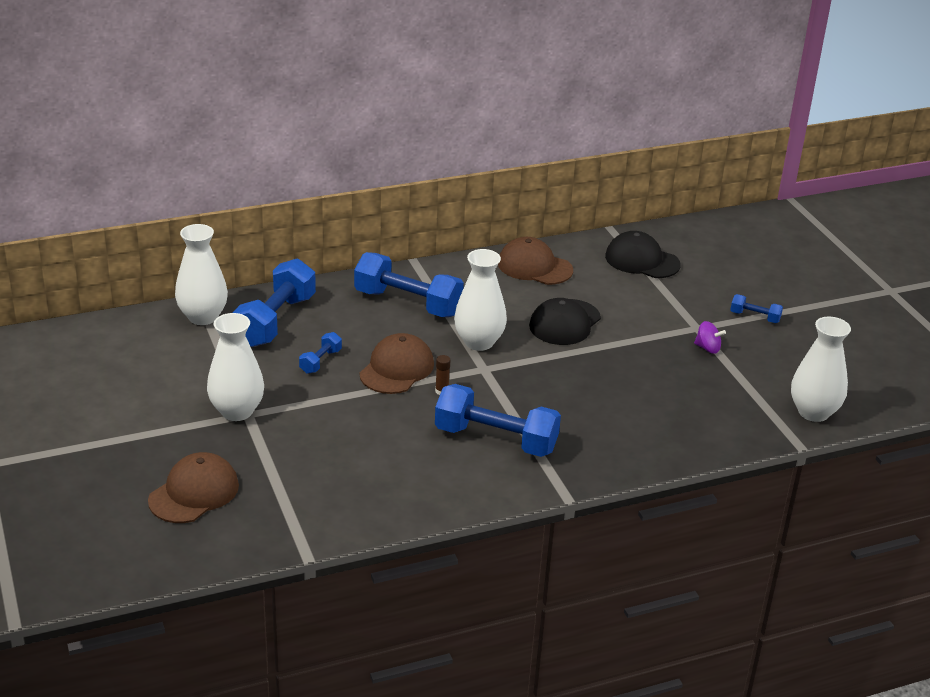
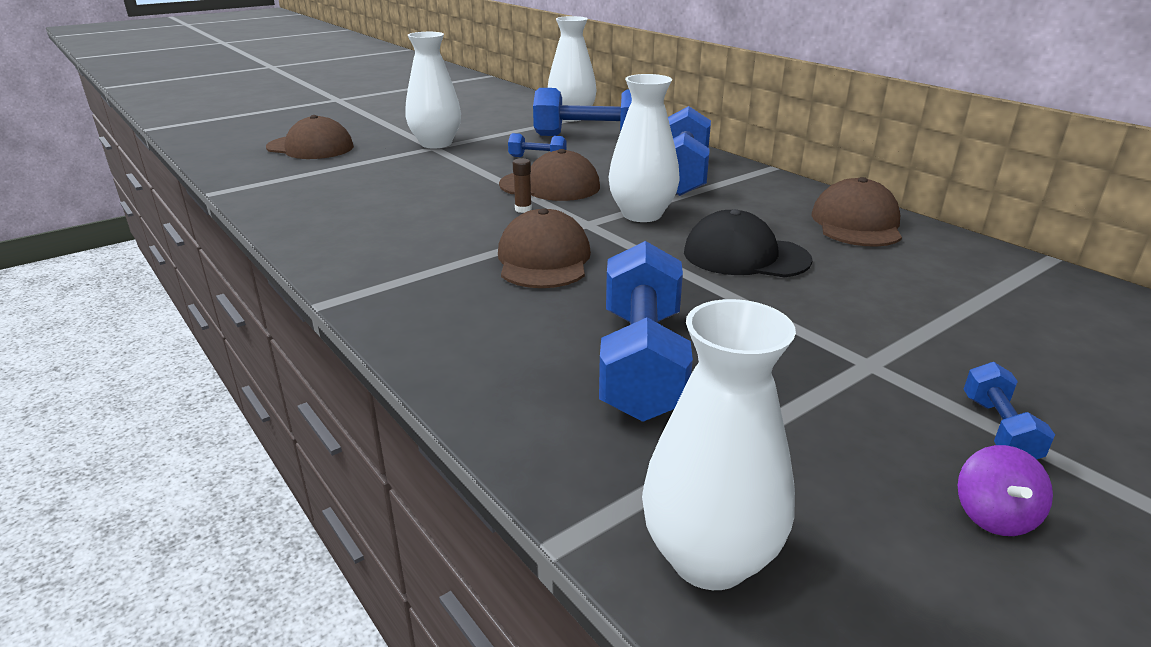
camera: 75 degrees right, 5 degrees down
blue dumbbell [435,384,561,457] -> blue dumbbell moved to [599,241,693,422]
black cap [605,231,681,278] -> none
purple spinning top [694,321,726,354] -> purple spinning top moved to [958,445,1053,536]
none -> brown cap [498,208,591,288]

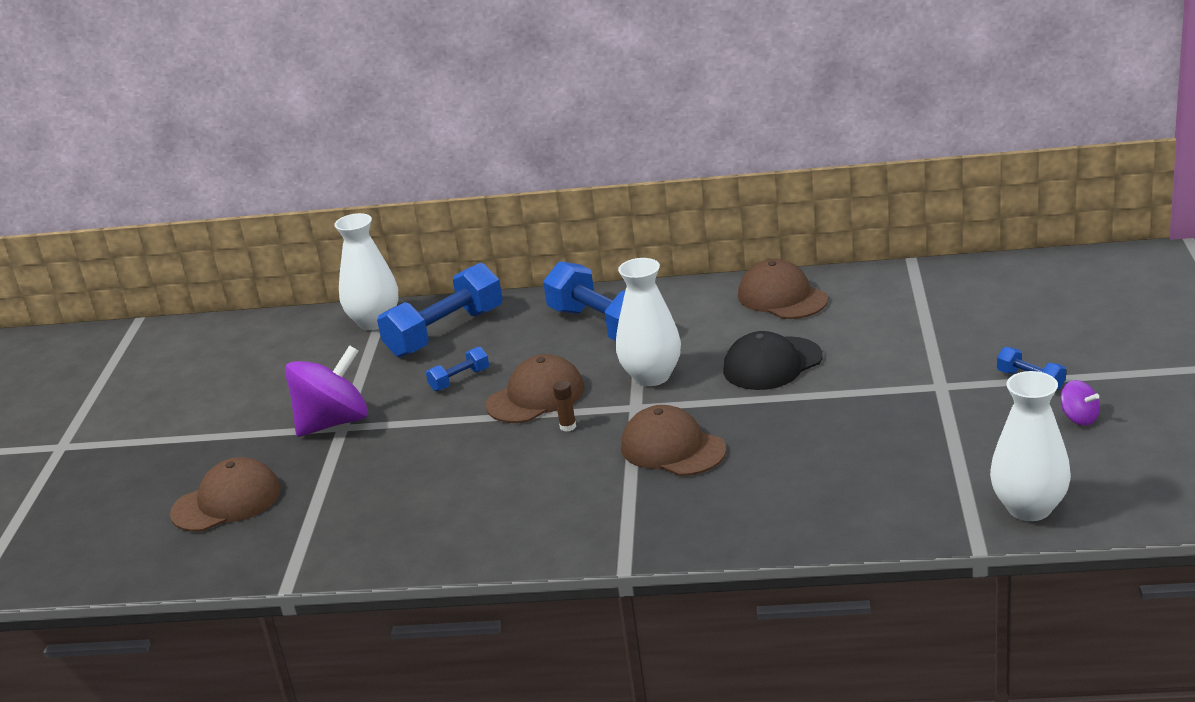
camera: 45 degrees left, 0 degrees up
white vase [405,32,461,148] -> purple spinning top [285,345,368,437]
blue dumbbell [599,241,693,422] -> none

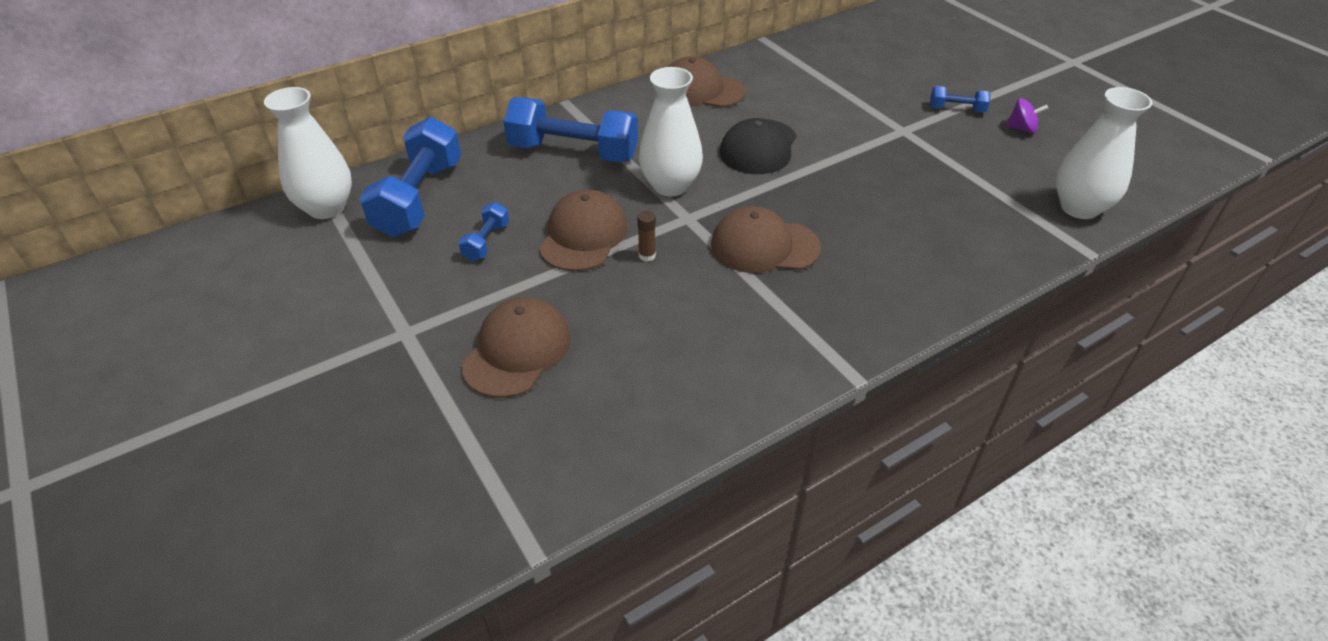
camera: 40 degrees left, 15 degrees up
brown cap [170,457,281,532] -> brown cap moved to [461,297,571,398]
purple spinning top [285,345,368,437] -> none

